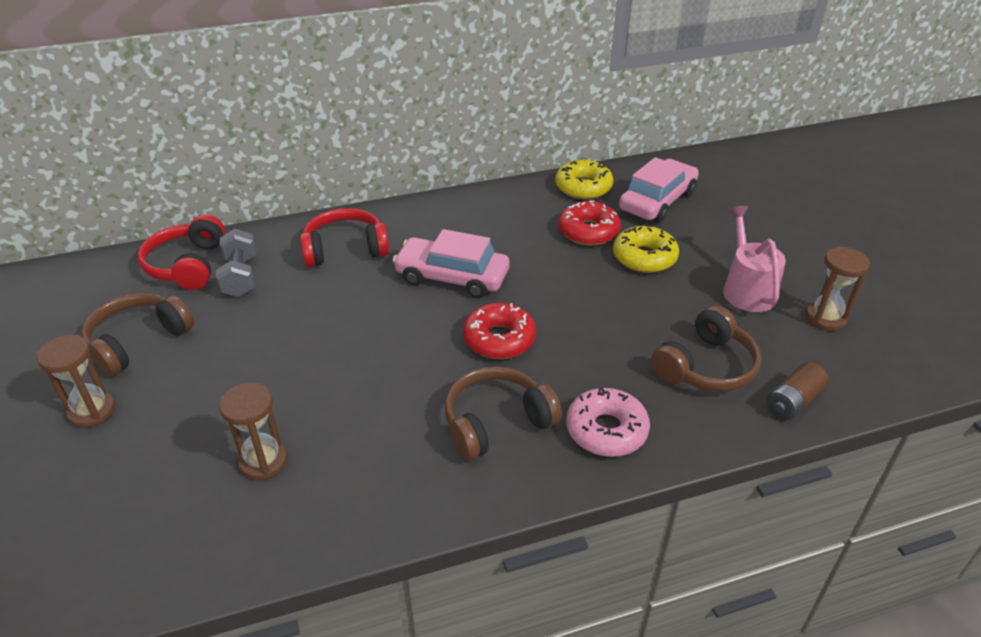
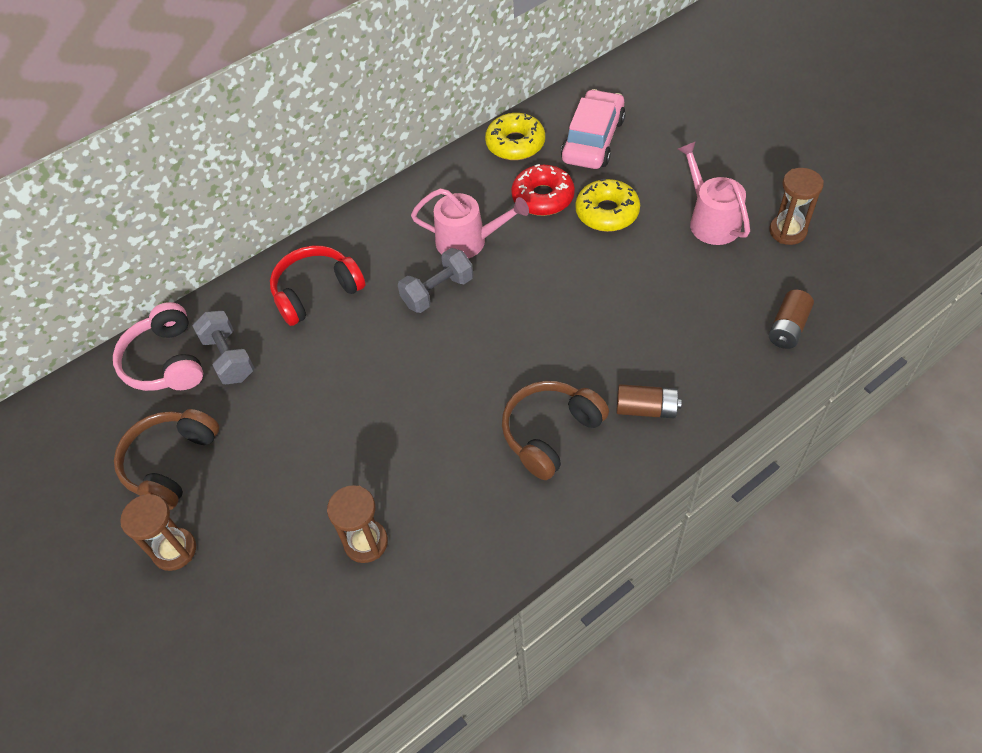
camera: 15 degrees left, 15 degrees up
red headphones [138,214,225,290] -> pink headphones [113,302,203,391]
pink car [393,229,510,298] -> grey dumbbell [398,248,473,313]
red donut [463,303,536,359] -> none
pink donut [566,387,650,457] -> brown battery [617,384,682,418]
brown headphones [651,305,762,392] -> none
none -> pink watering can [411,188,529,259]

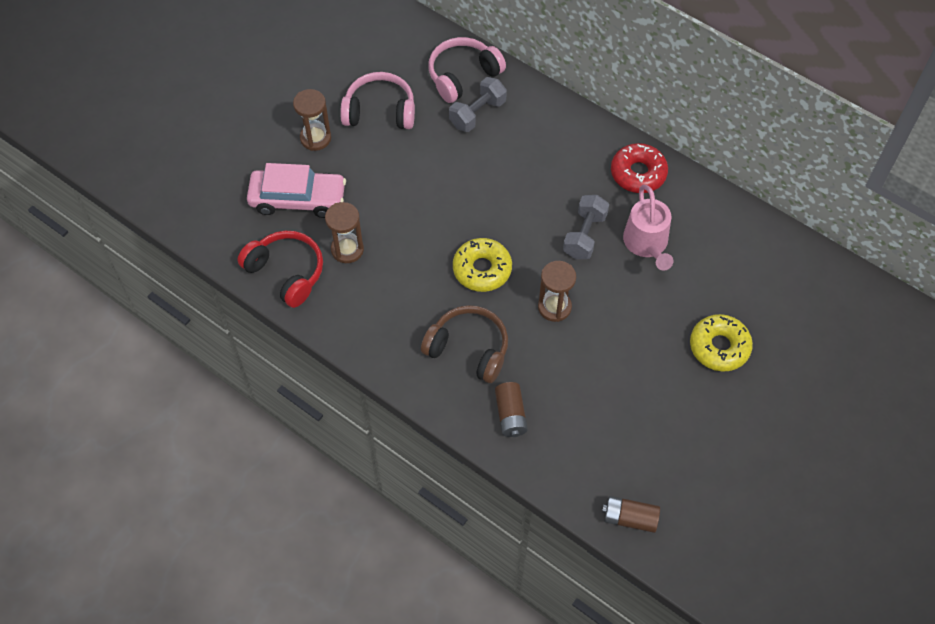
camera: 70 degrees right, 5 degrees up
brown headphones [114,409,220,510] -> pink headphones [340,72,415,129]
red headphones [270,246,366,326] -> red headphones moved to [237,231,323,308]
grey dumbbell [398,248,473,313] -> grey dumbbell turned 75 degrees clockwise [563,195,609,259]
yellow donut [485,113,545,160] -> yellow donut moved to [453,238,512,292]
red donut [511,164,575,216] -> red donut moved to [611,143,668,193]
pink car [561,89,626,169] -> pink car moved to [247,163,346,218]
pink watering can [678,141,750,245] -> none
brown hourglass [769,168,824,245] -> brown hourglass moved to [538,261,576,322]

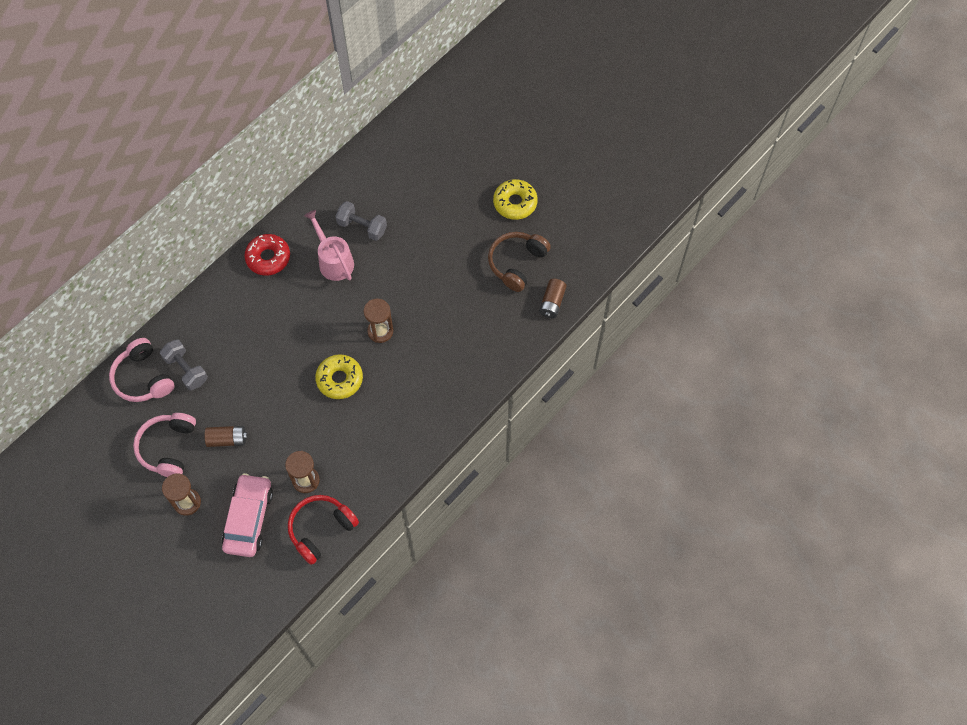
camera: 85 degrees left, 5 degrees up
brown headphones [421,305,508,383] -> brown headphones moved to [488,232,551,292]
brown battery [495,382,528,437] -> brown battery moved to [205,426,247,447]
grey dumbbell [563,195,609,259] -> grey dumbbell moved to [335,201,387,241]
pink watering can [623,185,673,271] -> pink watering can turned 120 degrees counterclockwise [304,210,354,281]
yellow donut [690,314,753,372] -> yellow donut moved to [493,179,538,220]

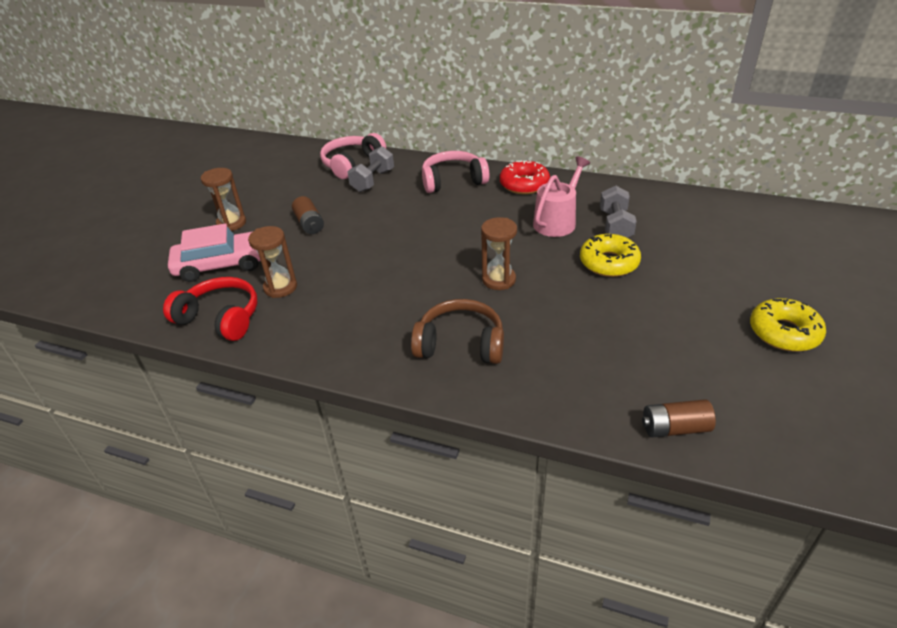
camera: 70 degrees right, 25 degrees down
pink headphones [133,413,196,477] -> pink headphones moved to [422,151,489,193]
yellow donut [315,354,363,399] -> yellow donut moved to [580,234,641,277]
brown headphones [488,232,551,292] -> brown headphones moved to [411,299,504,364]

